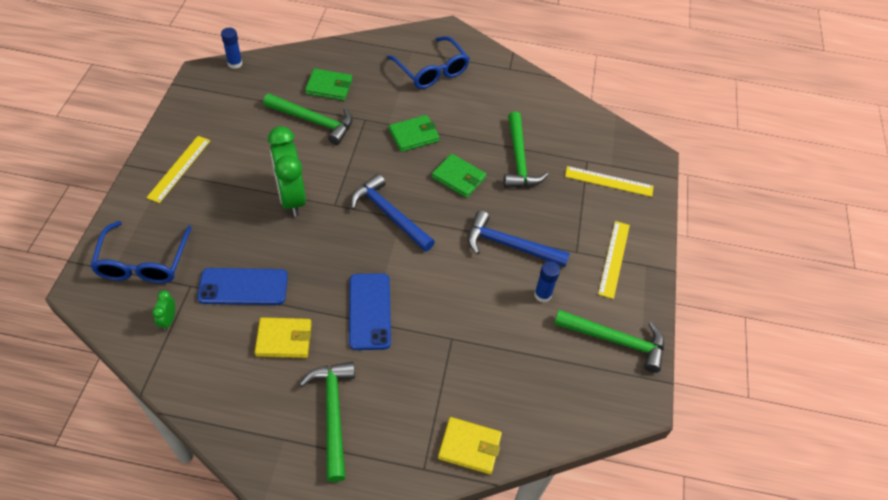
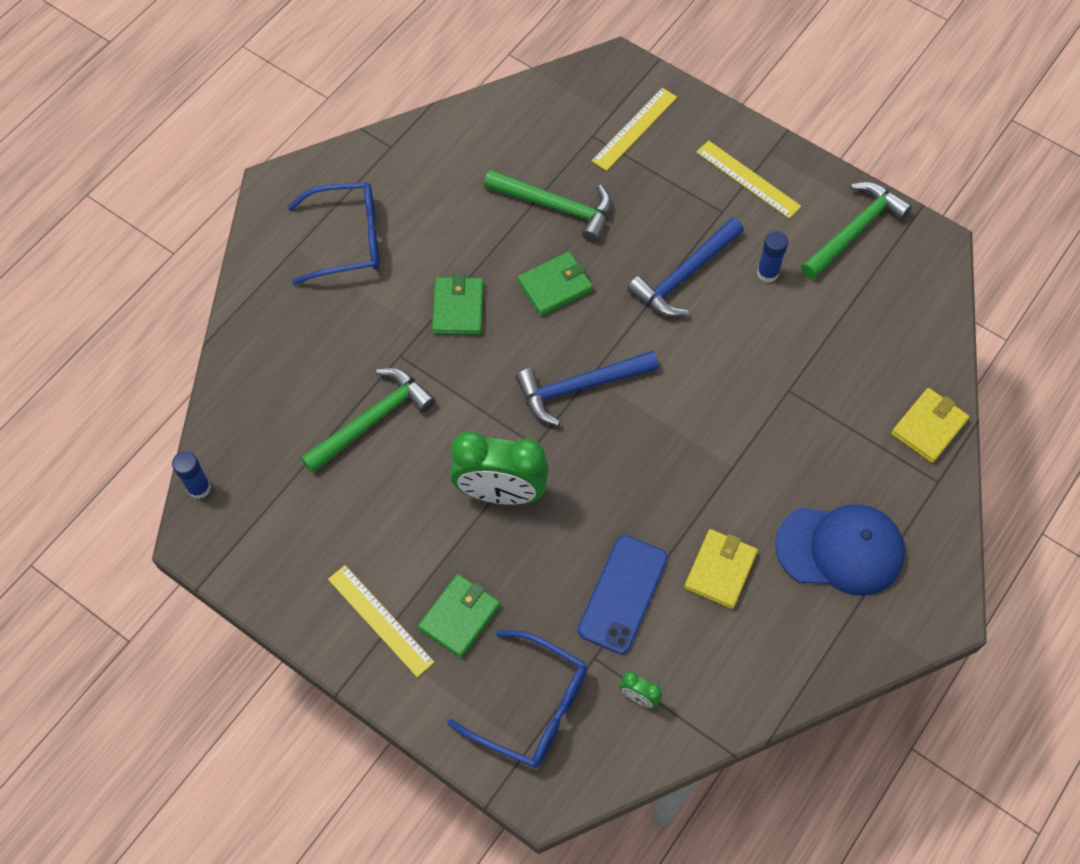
camera: 60 degrees left, 10 degrees up
green hammer [299,362,355,482] -> blue cap [775,505,905,596]
green wallet [305,69,352,101] -> green wallet moved to [418,574,500,658]
blue phone [349,273,391,350] -> none

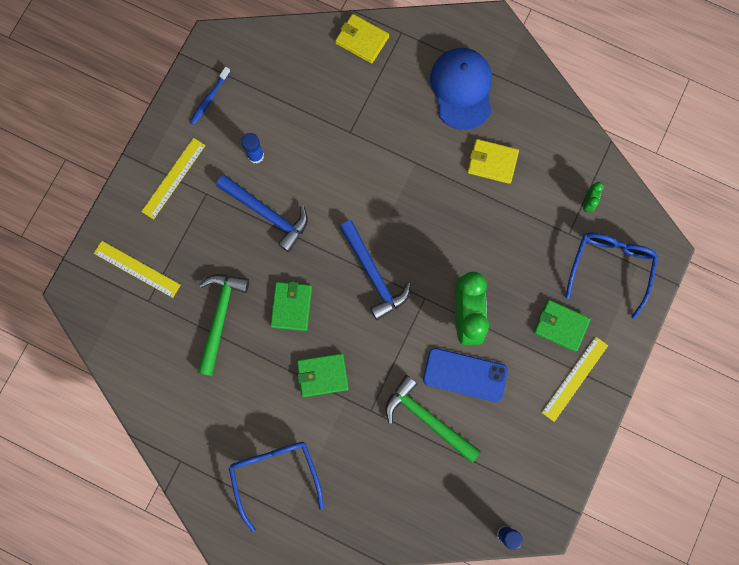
camera: 100 degrees left, 15 degrees up
green wallet [518,252,593,316] -> green wallet turned 45 degrees clockwise [270,281,312,331]
blue phone [578,535,668,654] -> blue phone moved to [423,348,508,402]
green hammer [801,182,912,280] -> blue toothbrush [190,67,230,125]

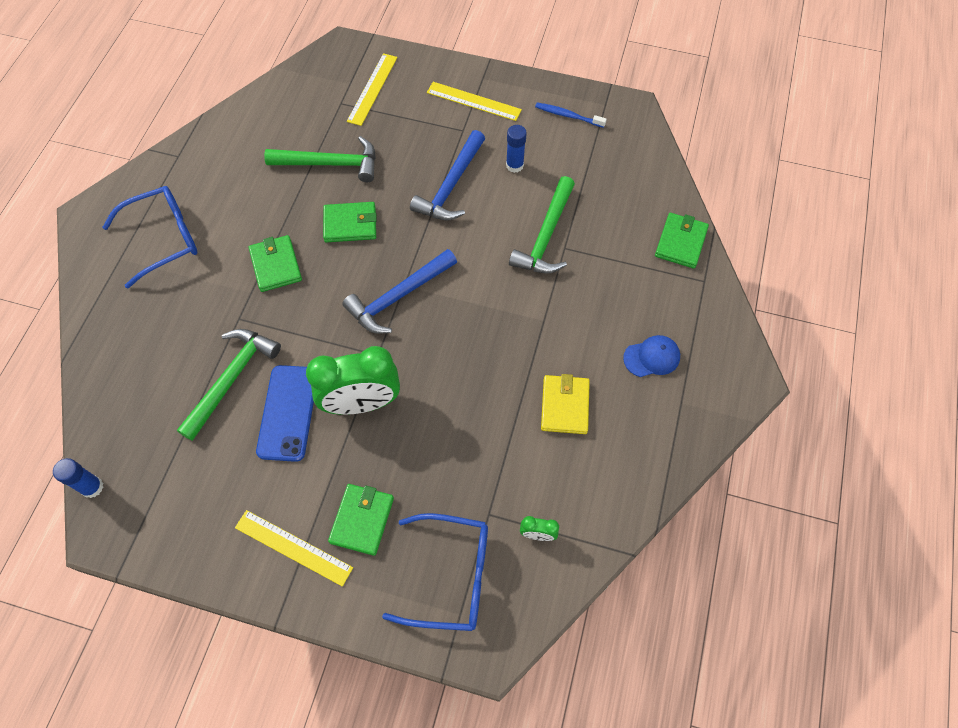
camera: 80 degrees right, 15 degrees down
yellow wallet [335,14,389,64] -> green wallet [655,213,709,269]
blue cap [430,48,492,130] -> blue cap [623,335,680,377], size x0.53
none -> green hammer [509,176,575,273]

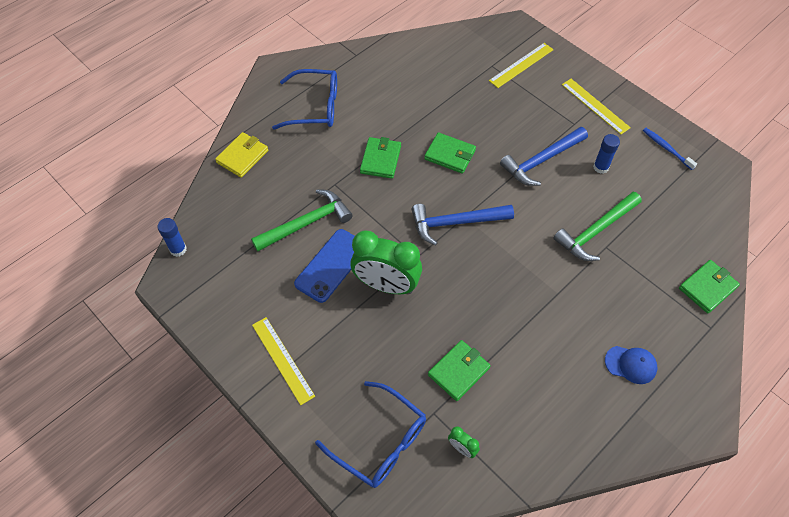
camera: 30 degrees right, 5 degrees down
green hammer [264,136,376,182] -> none
green wallet [328,484,394,556] -> green wallet moved to [428,340,491,401]
yellow wallet [541,374,590,434] -> yellow wallet moved to [215,132,268,178]

